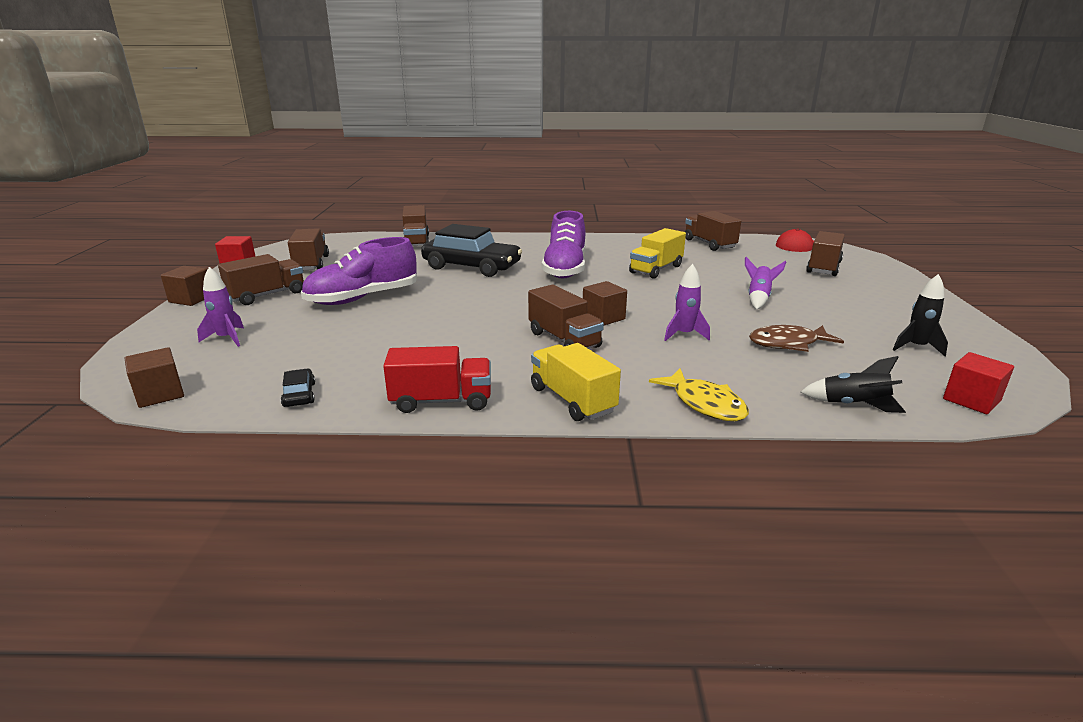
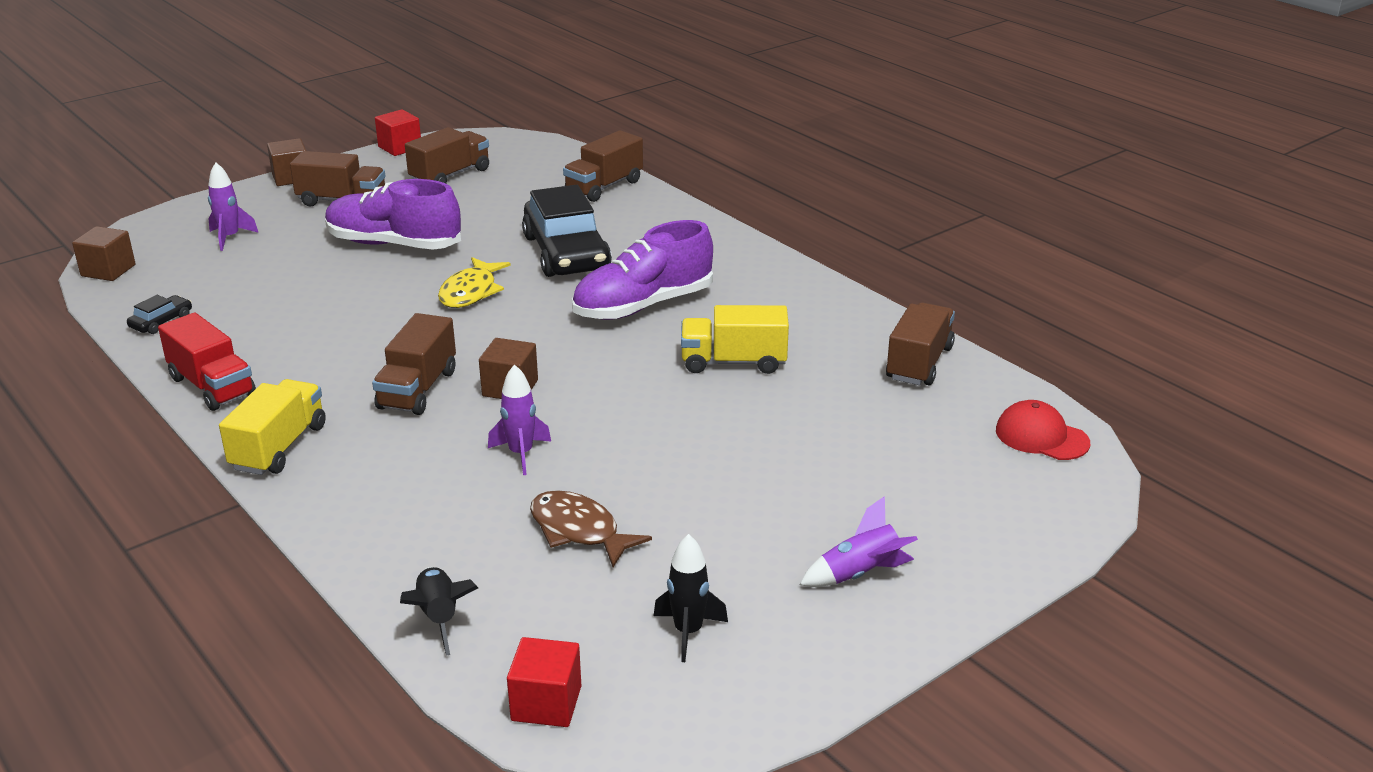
camera: 50 degrees right, 5 degrees up
yellow fish [649,369,749,421] -> yellow fish moved to [438,257,511,308]
purple rocket [745,257,786,309] -> purple rocket moved to [800,496,918,587]
brown truck [806,231,845,276] -> none

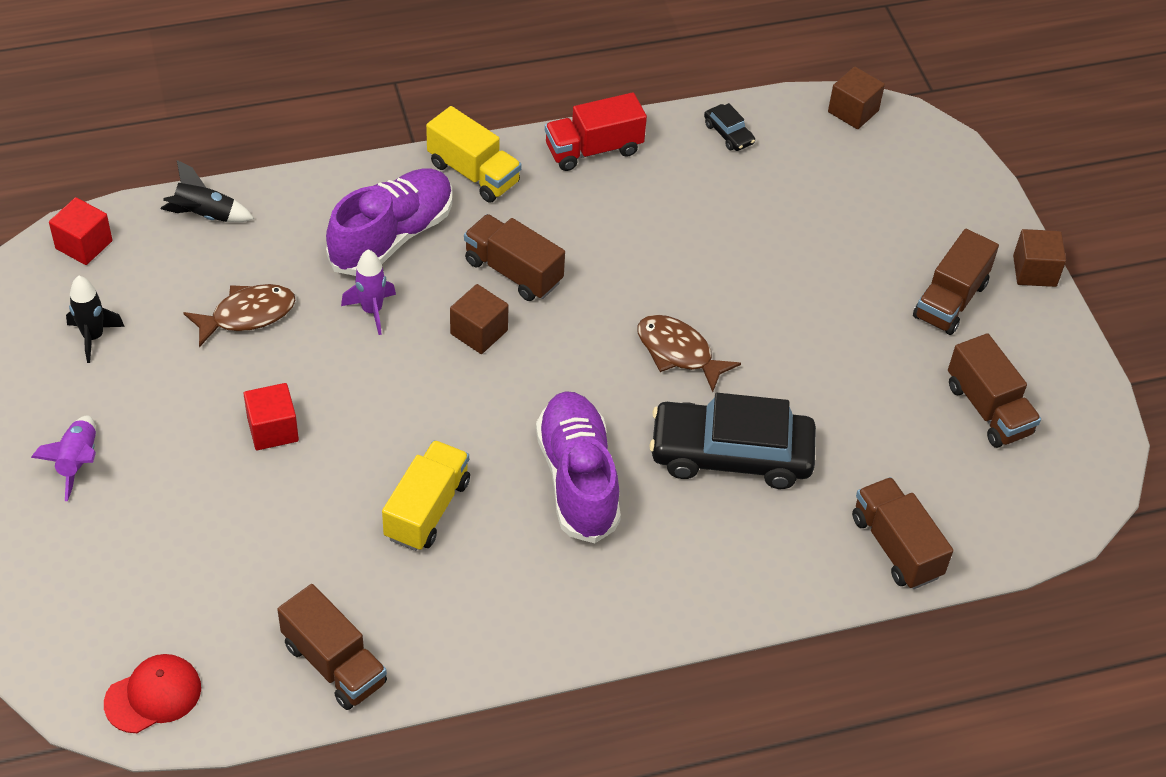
camera: 110 degrees right, 20 degrees up
purple rocket [208,162,259,251] -> none
purple shoe [325,179,461,250] -> purple shoe moved to [326,168,452,276]
red cube [375,109,421,156] -> red cube moved to [244,383,299,450]
yellow fish [438,257,511,308] -> brown fish [637,315,741,392]

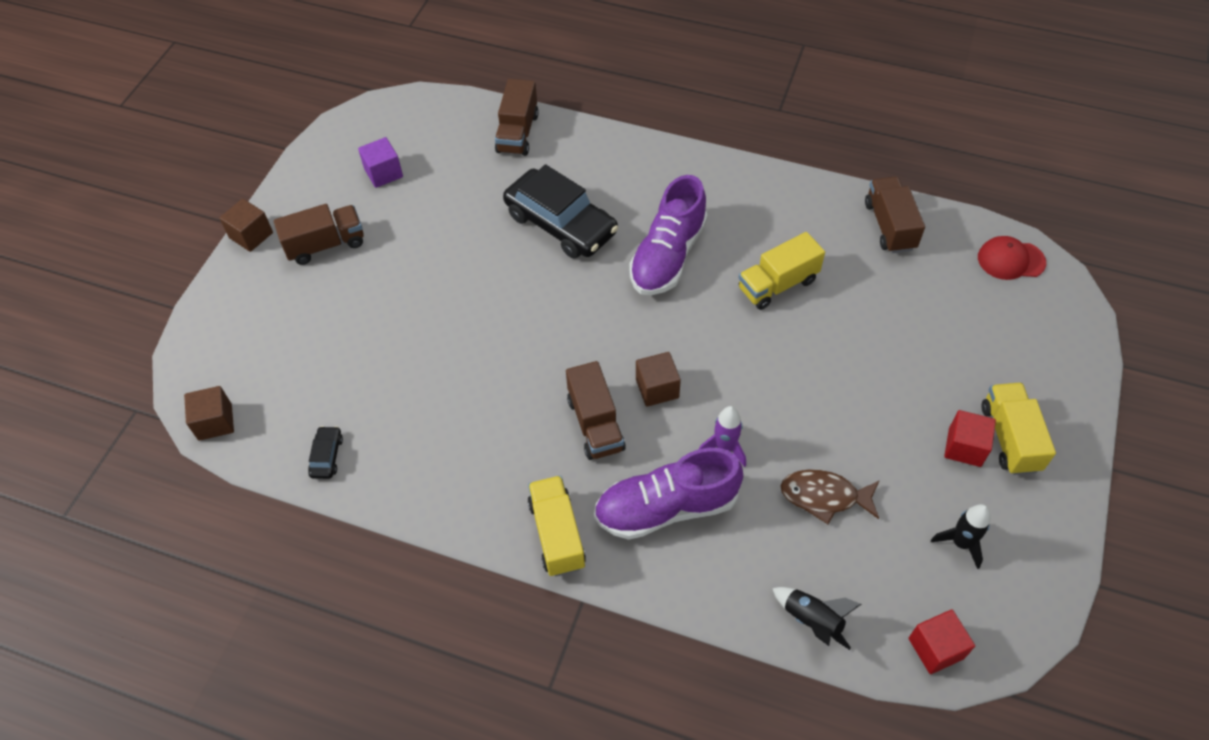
camera: 140 degrees left, 5 degrees up
purple rocket [31,416,96,501] -> yellow truck [982,383,1056,475]
red cube [244,383,299,450] -> red cube moved to [944,410,996,467]
red truck [545,92,647,171] -> none
brown fish [637,315,741,392] -> none
brown truck [948,333,1041,448] -> purple cube [358,137,403,188]

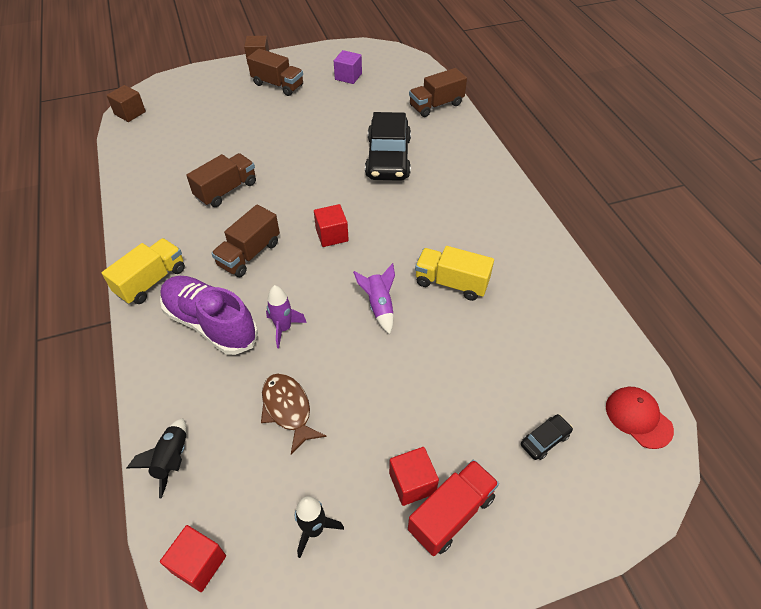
camera: 50 degrees right, 5 degrees down
black car [308,426,343,479] -> black car moved to [521,414,573,460]
purple shoe [629,175,708,295] -> none
brown cube [636,352,681,407] -> none
brown truck [865,177,925,253] -> brown truck moved to [186,153,256,207]
yellow truck [982,383,1056,475] -> red truck [408,460,499,556]
none -> red cube [314,204,349,247]
none -> purple rocket [353,263,395,334]

